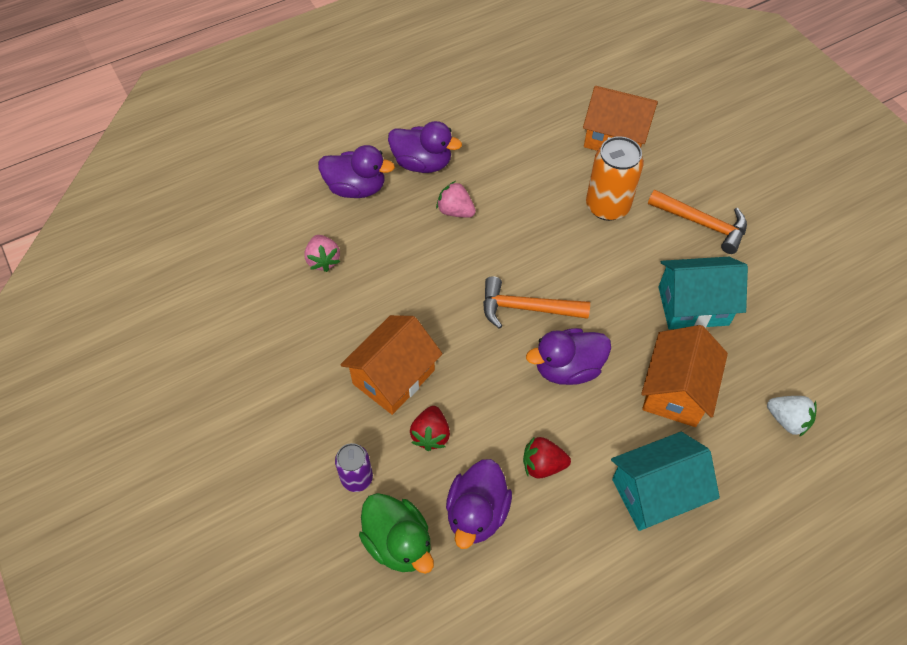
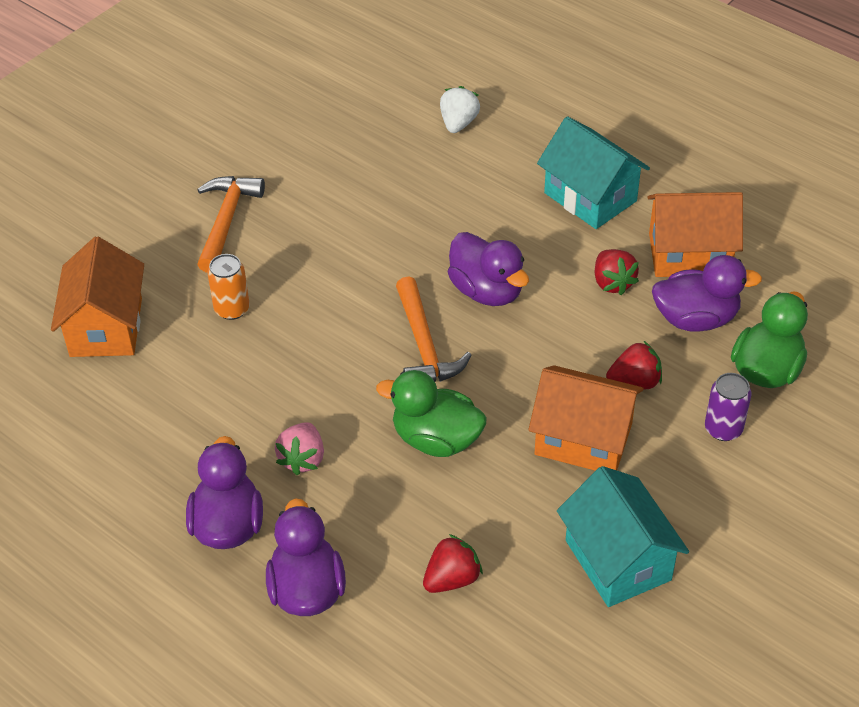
camera: 110 degrees left, 10 degrees down
pink strawberry [304,235,340,272] -> red strawberry [423,534,483,593]
orange can [586,136,644,221] -> orange can [207,254,250,320], size x0.59
orange house [641,325,728,427] -> orange house moved to [647,192,743,277]
turquoise house [659,257,748,329] -> turquoise house moved to [557,466,689,607]
none -> green duck [376,370,487,457]

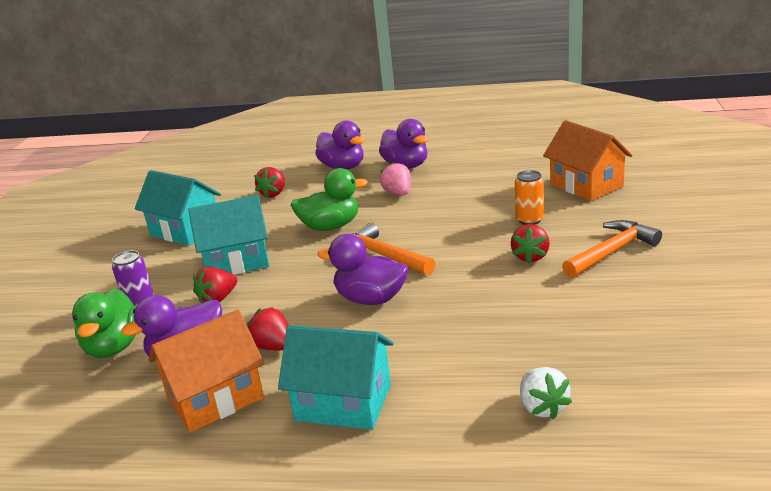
camera: 150 degrees right, 20 degrees down
orange hammer [197,176,265,272] -> orange hammer turned 105 degrees counterclockwise [562,220,662,278]
orange house [528,365,644,471] -> turquoise house [188,195,269,275]
none -> red strawberry [511,224,550,264]

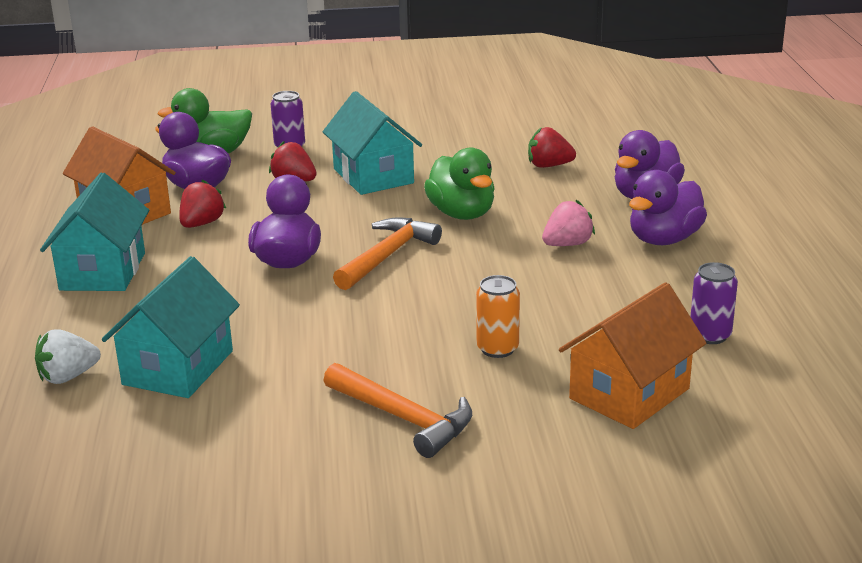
camera: 75 degrees right, 0 degrees up
turquoise house [135,170,221,246] -> turquoise house moved to [102,256,240,398]
red strawberry [511,224,550,264] -> none
none -> purple can [691,262,738,344]

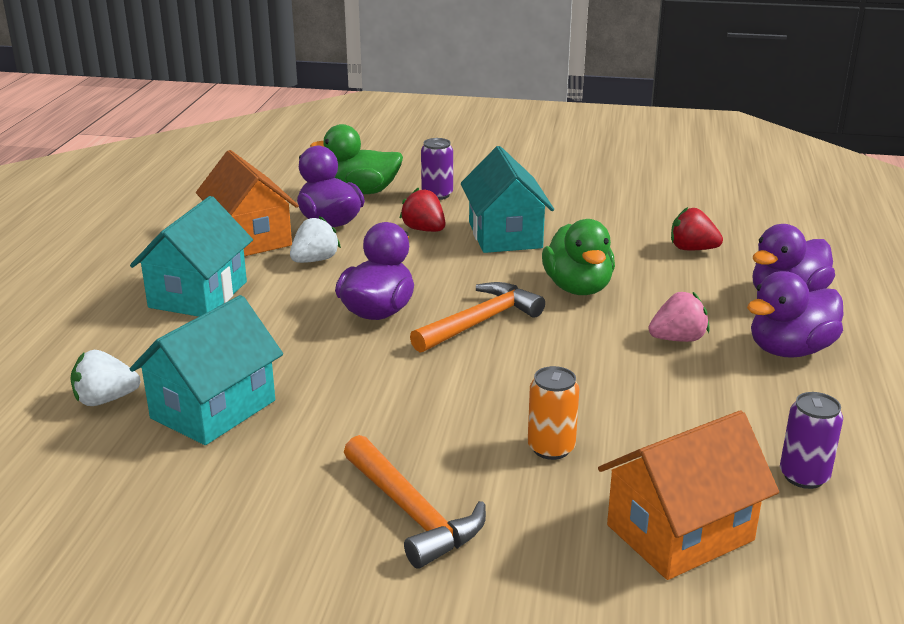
camera: 15 degrees right, 0 degrees up
red strawberry [179,179,227,228] -> white strawberry [290,216,341,263]

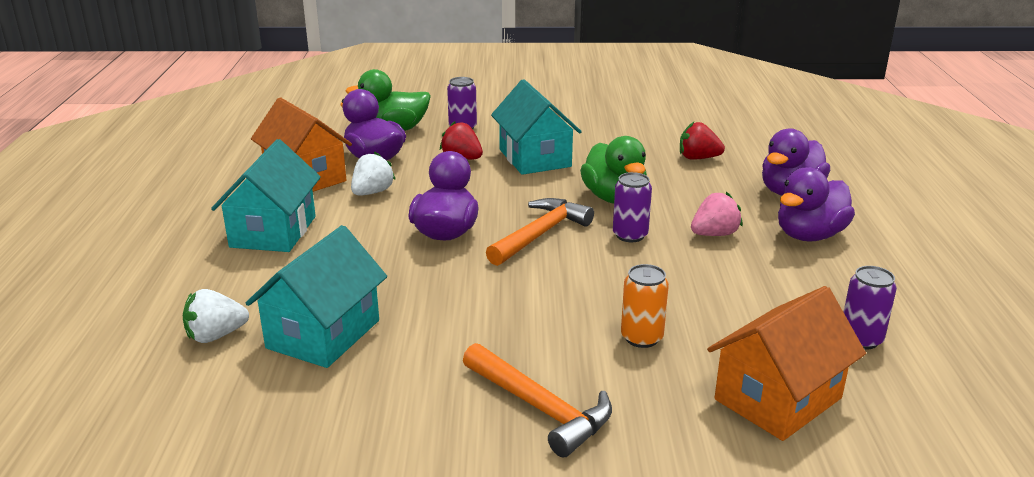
camera: 10 degrees left, 0 degrees up
none -> purple can [613,172,652,242]

